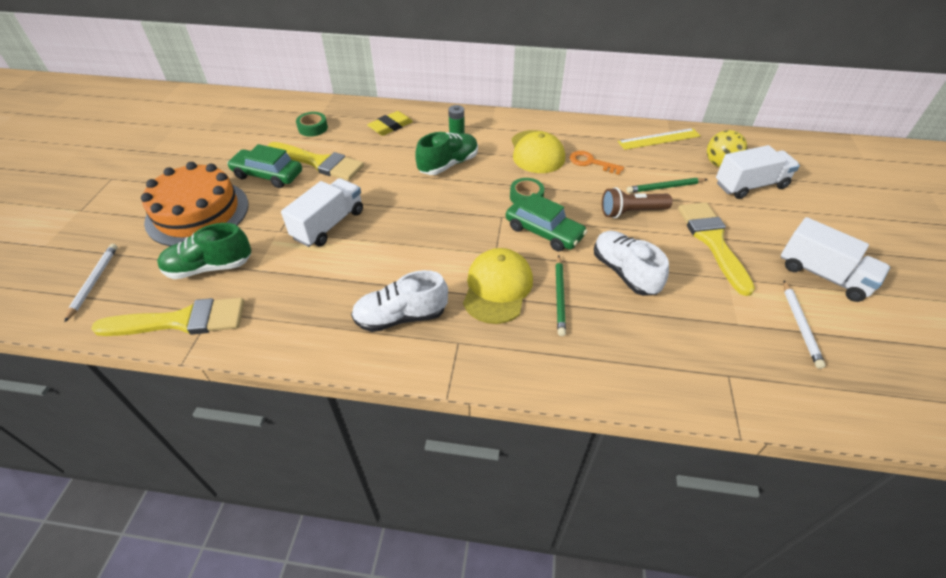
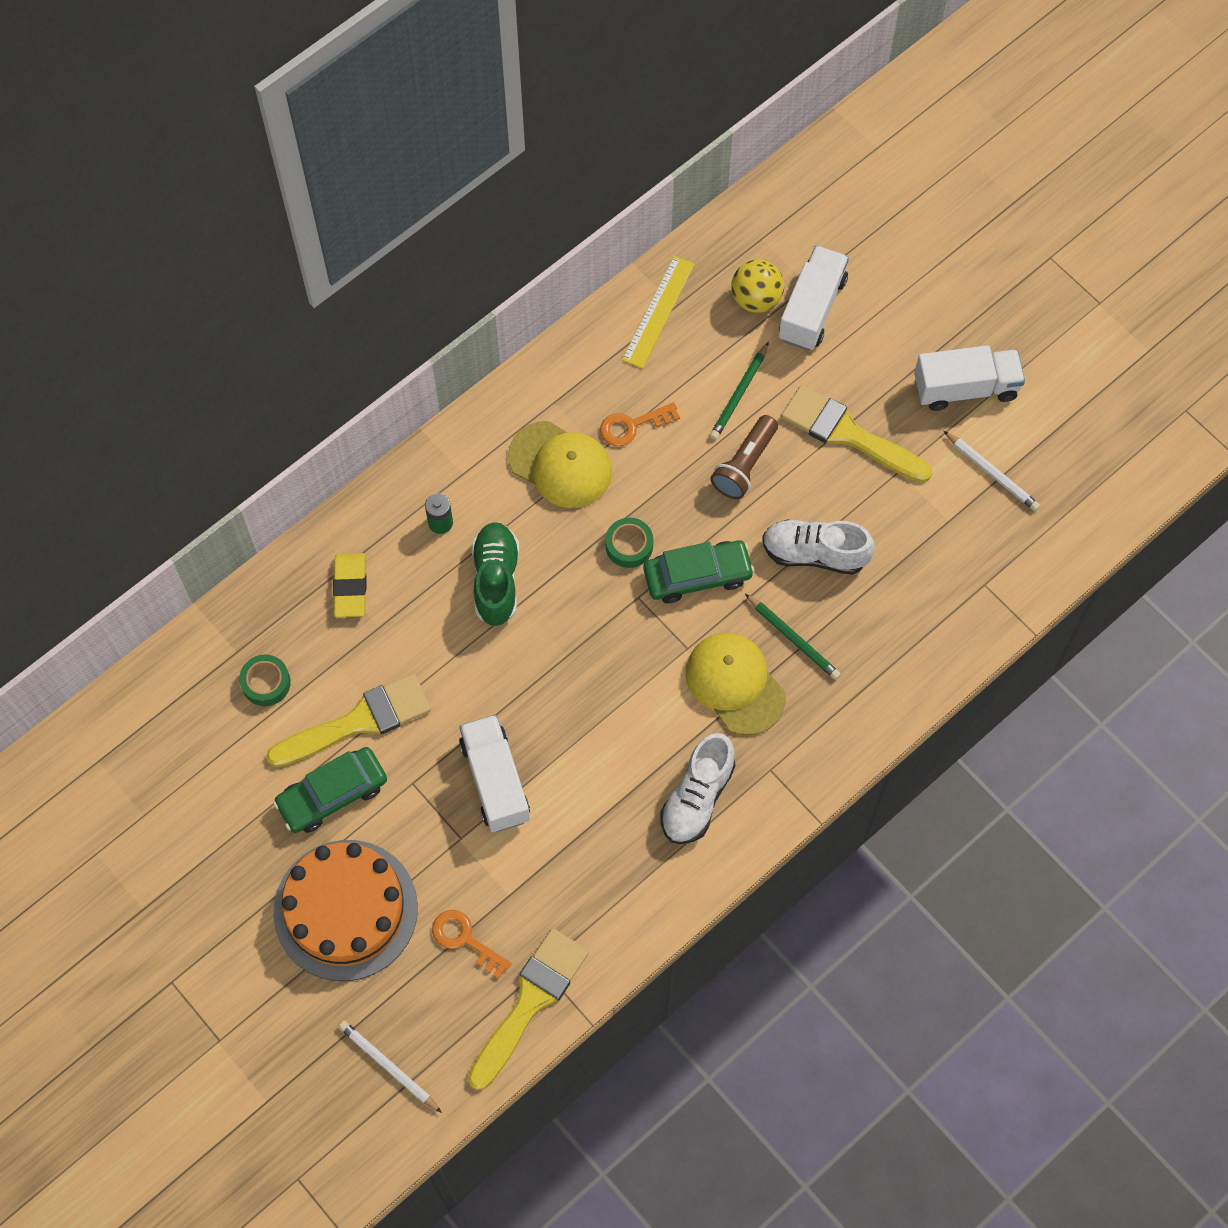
camera: 50 degrees left, 20 degrees up
green shoe [157,223,252,279] -> orange key [432,910,511,979]

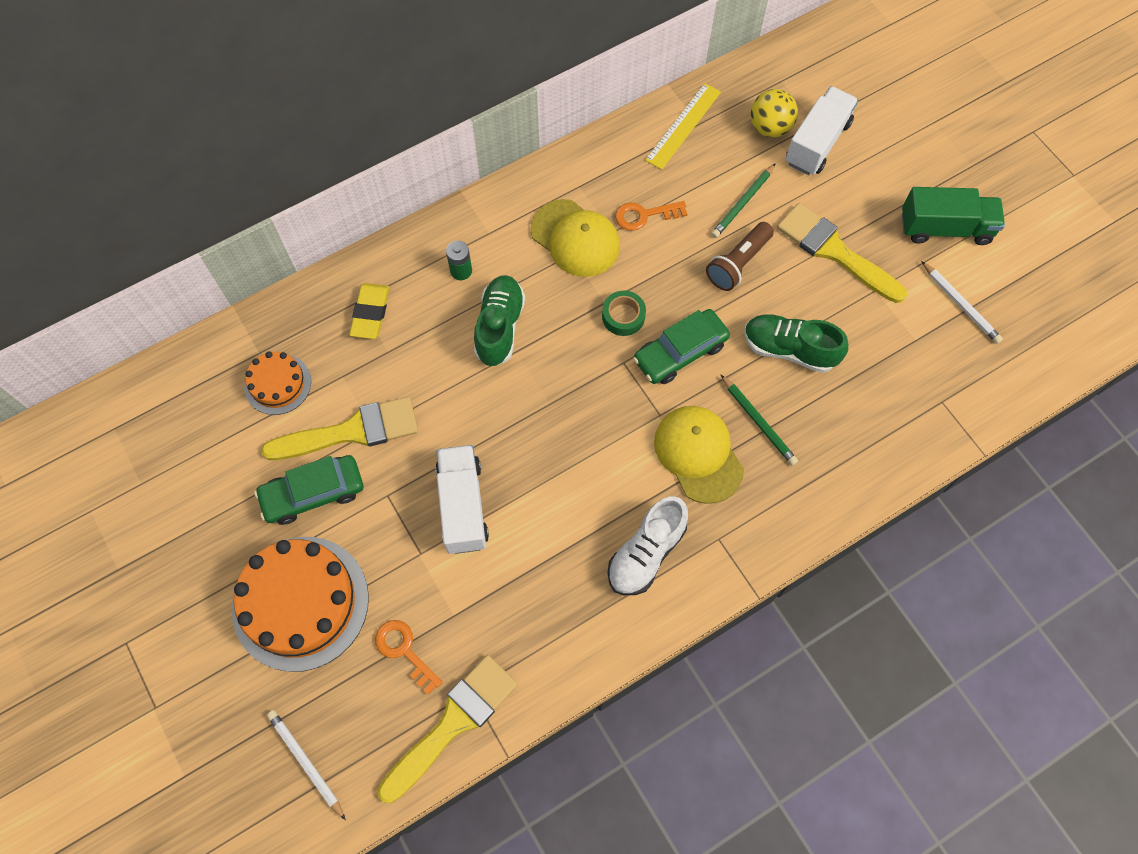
camera: 10 degrees right, 0 degrees up
green tape [239,655,291,706] -> orange cake [244,351,311,415]
green car [643,540,755,603] -> green car turned 150 degrees clockwise [633,309,730,384]
white shoe [762,519,875,575] -> green shoe [744,314,848,373]
white truck [914,345,1025,411] -> green truck [902,187,1005,245]

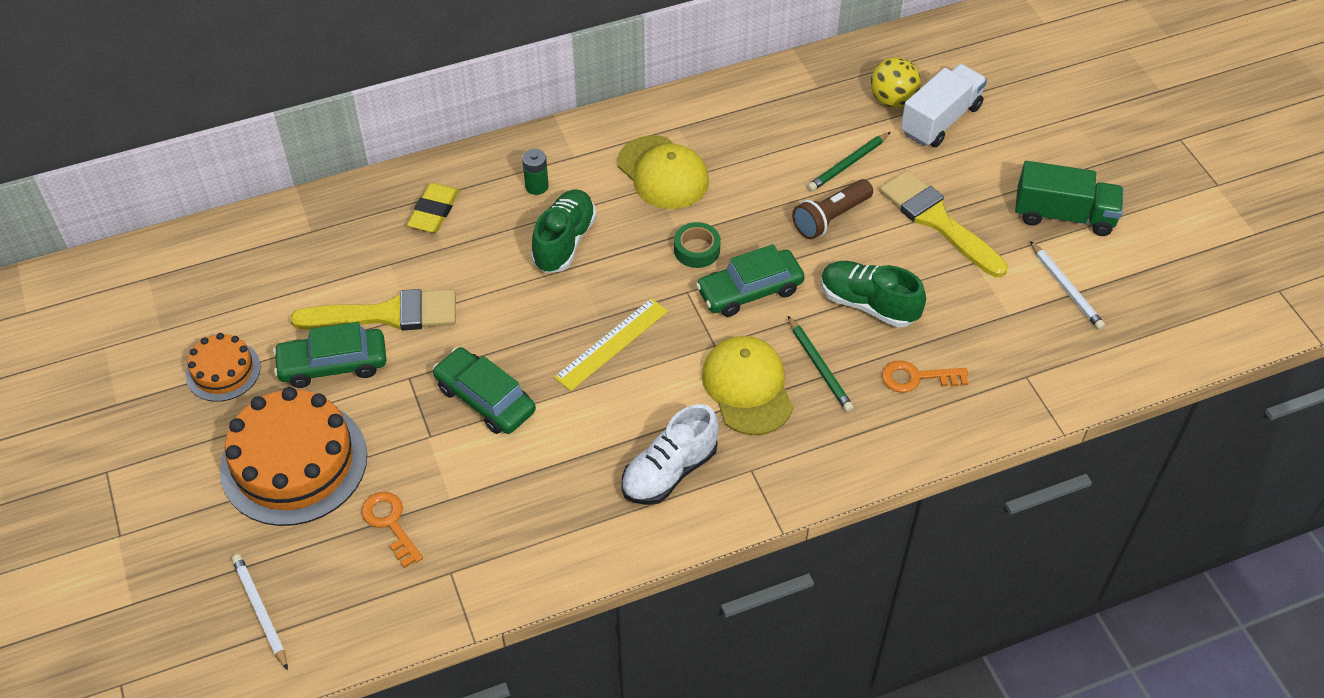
camera: 10 degrees right, 15 degrees down
orange cake [244,351,311,415] -> orange cake moved to [186,333,261,402]
yellow brush [378,655,518,803] -> none
white truck [436,445,489,554] -> green car [433,347,536,434]
orange key [615,201,687,231] -> orange key moved to [882,360,968,393]
yellow ruler [645,83,721,170] -> yellow ruler moved to [554,298,668,391]

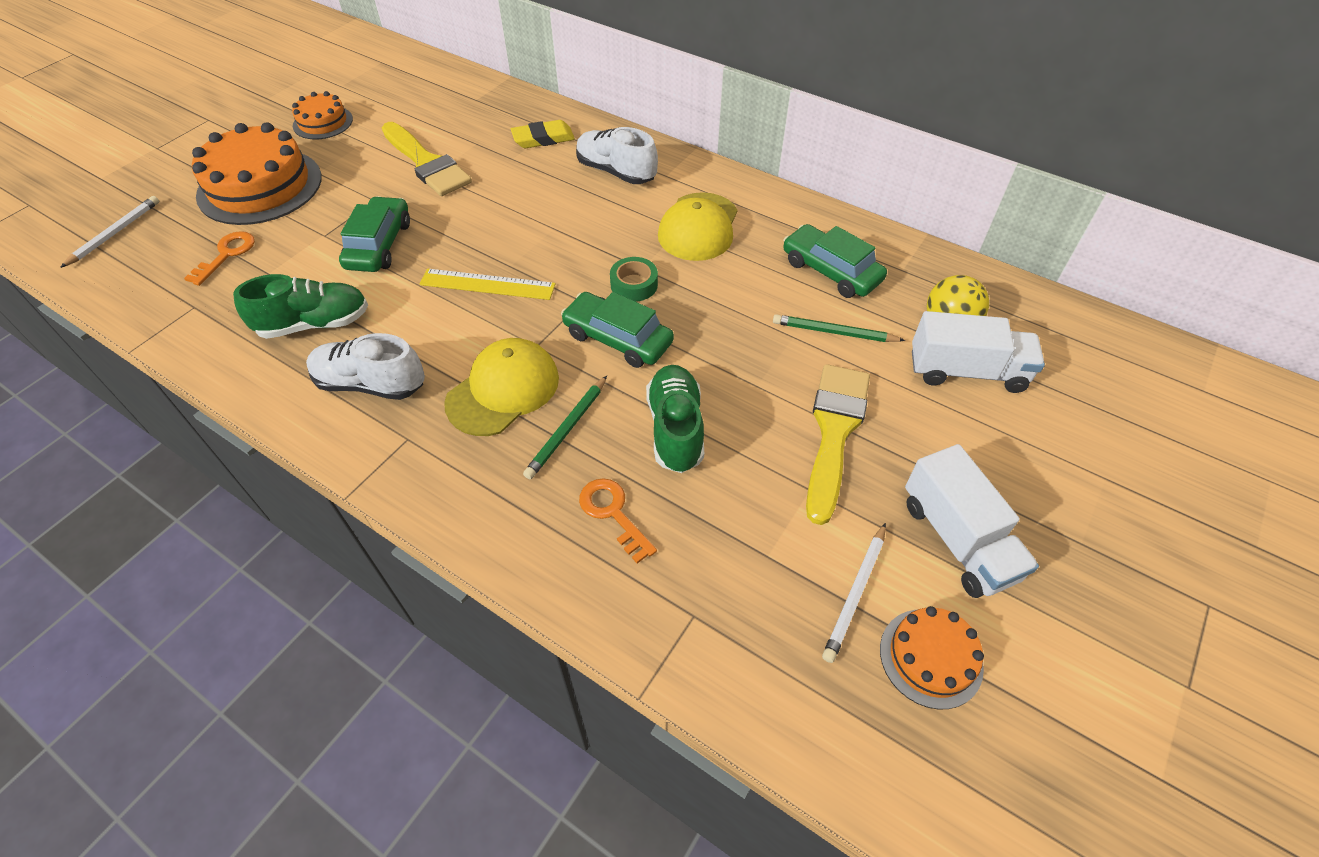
camera: 55 degrees right, 0 degrees up
green car [273,322,386,388] -> green car moved to [783,224,887,298]
green battery [522,149,549,195] -> white shoe [576,127,658,184]
green shoe [531,189,596,273] -> green shoe moved to [233,274,368,339]
brown flashlight [792,179,873,240] -> none
green truck [1015,161,1123,236] -> white truck [905,444,1039,598]
none -> orange cake [880,606,984,709]

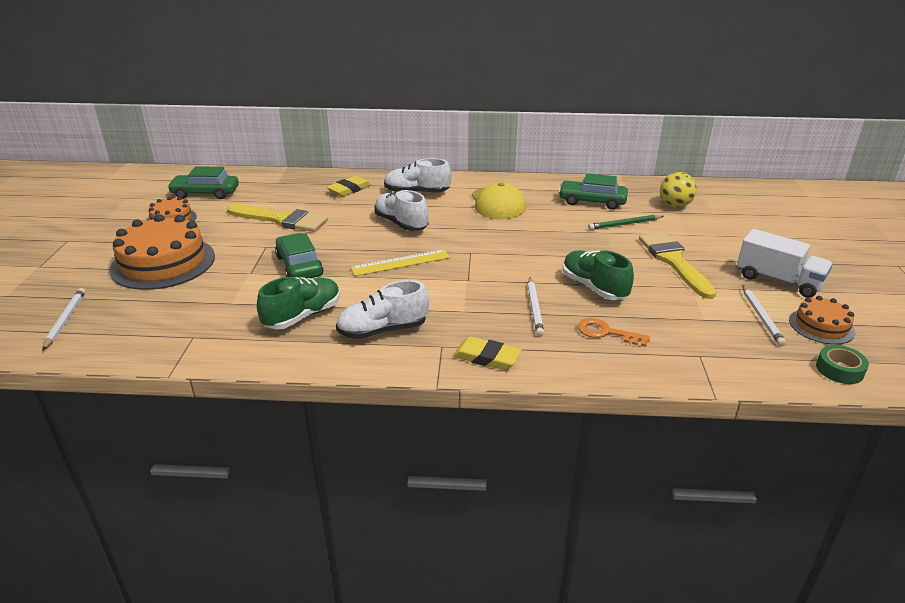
camera: 30 degrees left, 20 degrees down
orange key [184,231,255,286] -> none
yellow cap [444,338,559,436] -> none
green pencil [523,376,607,479] -> white pencil [528,277,544,336]
green car [561,292,674,368] -> green car moved to [167,166,239,199]
green tape [610,257,658,302] -> green tape moved to [816,345,869,384]
white truck [912,311,1045,393] -> none
none -> white shoe [374,190,428,231]
none -> yellow eraser [453,336,522,370]

